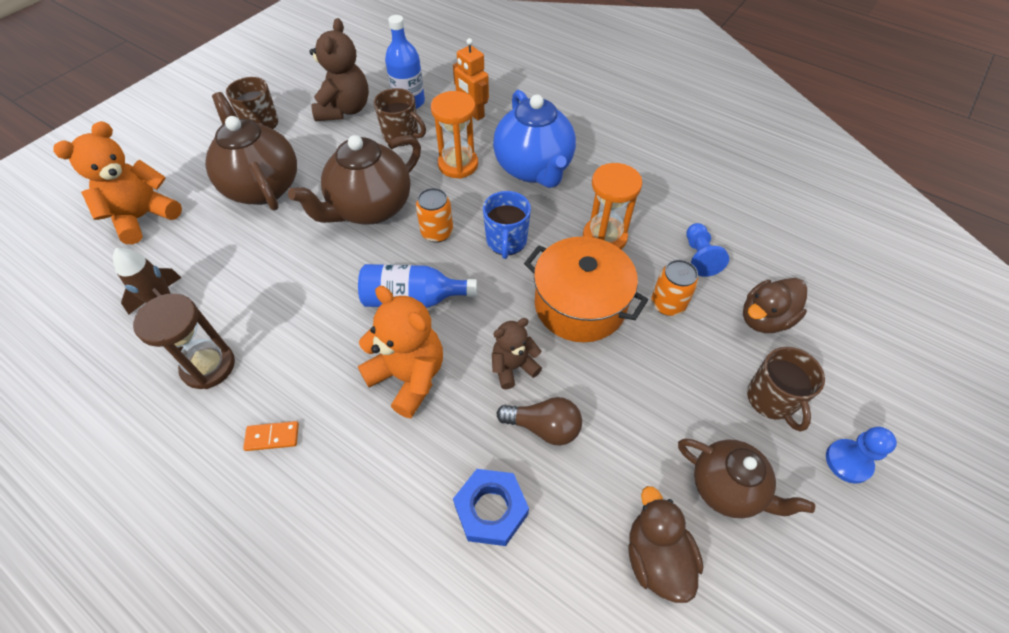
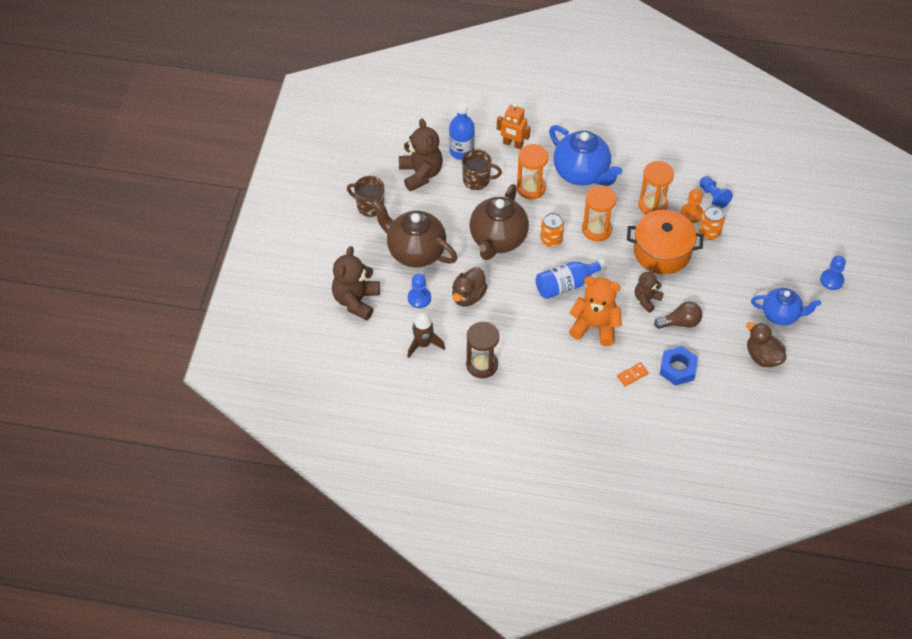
camera: 25 degrees left, 0 degrees up
orange teddy bear [53,121,182,244] -> brown teddy bear [332,246,380,321]
orange domino [243,421,299,451] -> orange domino moved to [617,362,649,386]
blue mug [483,191,531,259] -> orange hourglass [582,186,617,241]
brown teapot [678,438,815,518] -> blue teapot [751,288,821,325]
brown duck [743,278,807,333] -> brown duck moved to [452,267,487,307]
brown mug [747,347,825,431] -> none
none -> blue pawn [408,274,431,308]
none -> orange pawn [680,189,703,223]

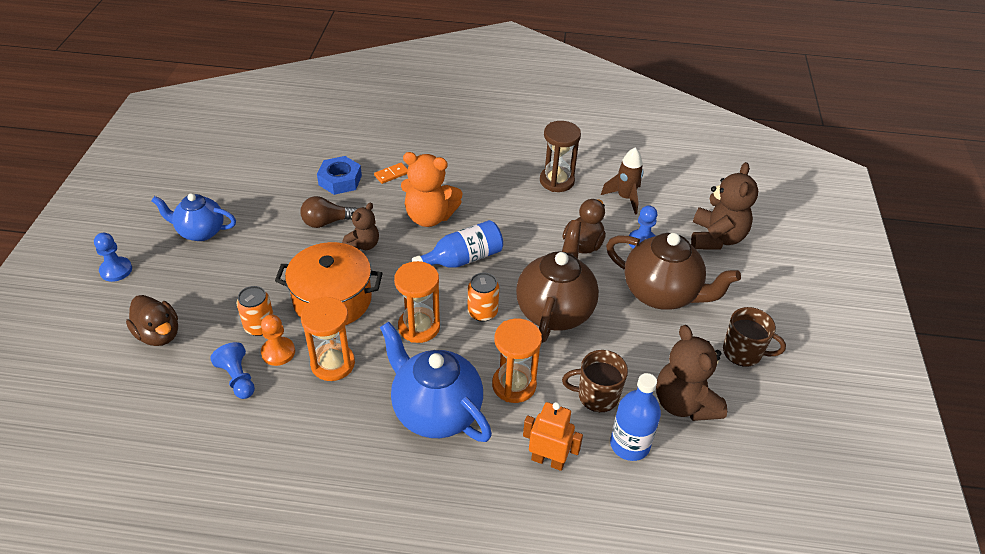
camera: 175 degrees right, 10 degrees down
brown duck [746,322,787,367] -> brown duck moved to [126,295,178,346]

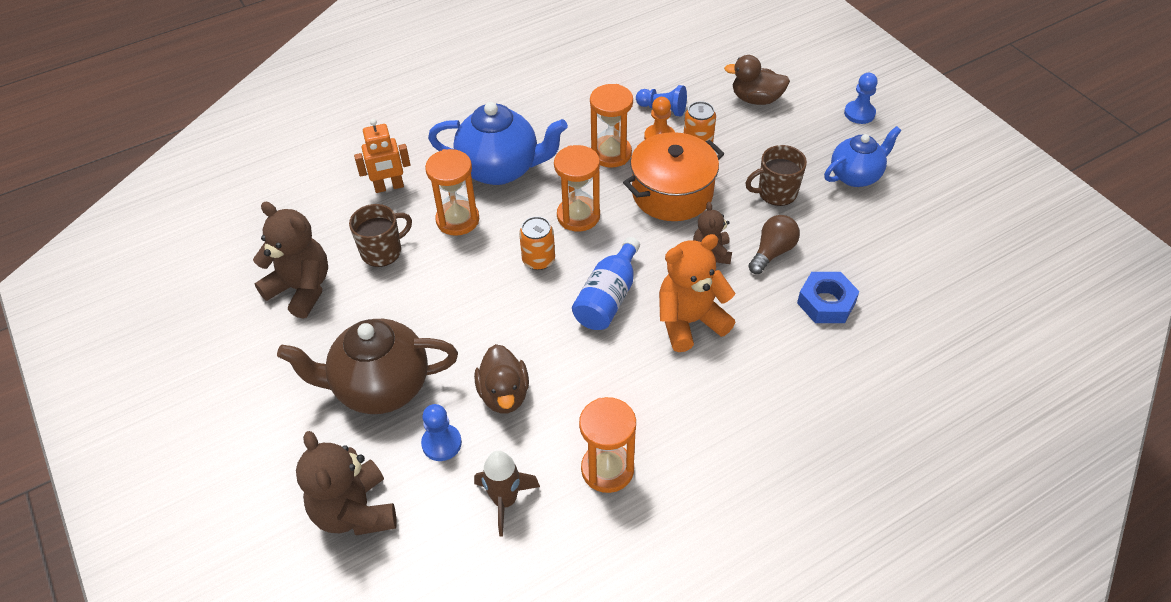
camera: 145 degrees right, 5 degrees up
orange domino [374,163,408,184] -> none
brown teapot [516,220,599,343] -> none
brown hourglass [540,121,581,192] -> orange hourglass [579,397,636,493]
blue bottle [610,373,661,461] -> none
brown mug [723,307,786,367] -> brown mug moved to [745,145,807,206]

